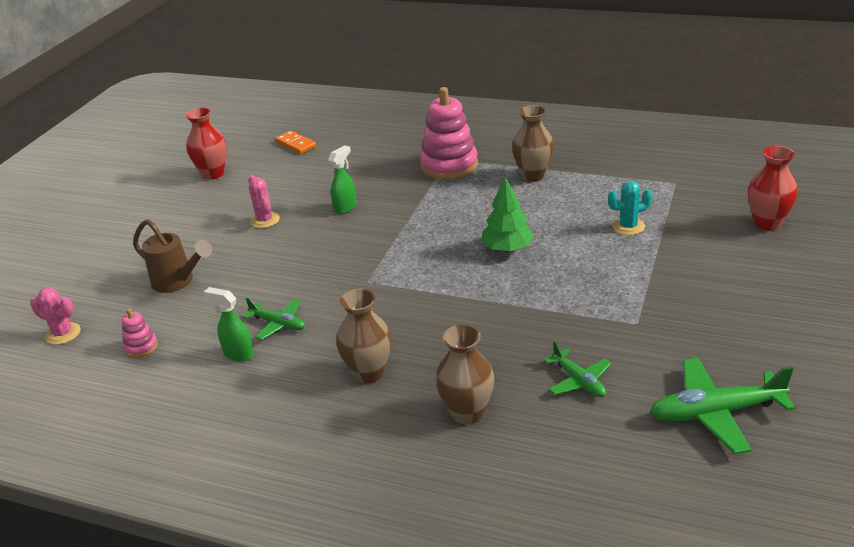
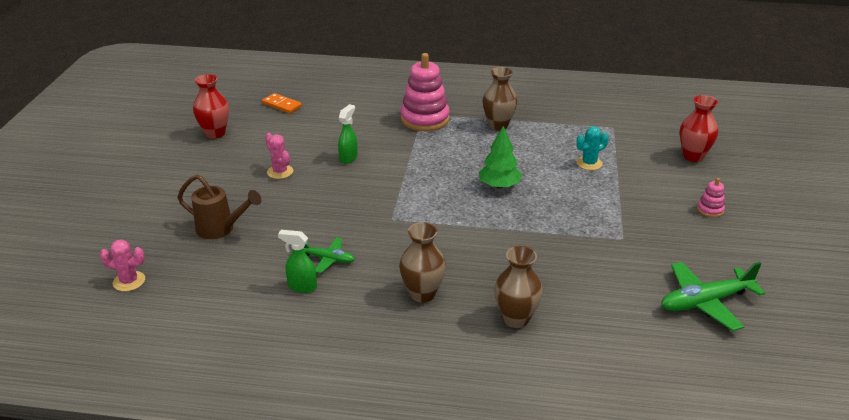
camera: 15 degrees left, 0 degrees up
pink stacking toy [122,308,158,358] -> pink stacking toy moved to [697,178,725,217]
green plane [544,341,611,397] -> none

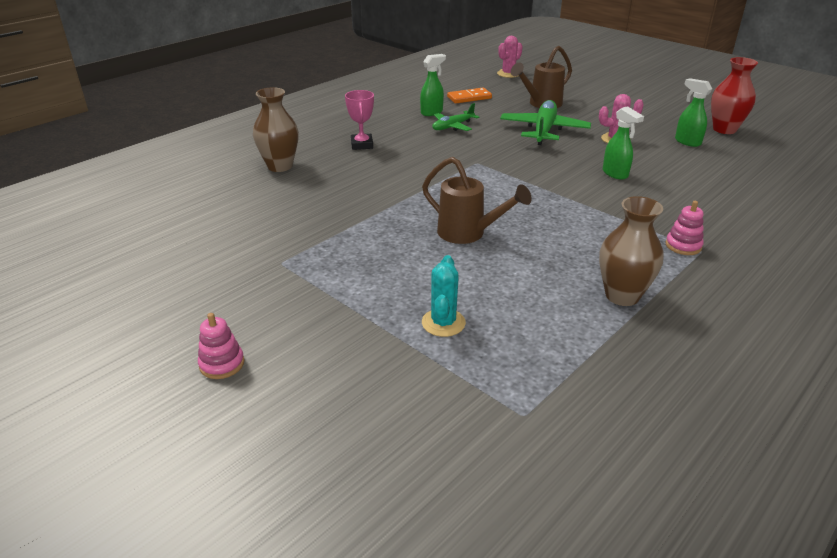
camera: 125 degrees right, 0 degrees up
orange domino [262,93,302,113] -> orange domino moved to [447,88,492,103]
brown vase [399,222,446,303] -> pink trophy [345,90,374,150]
pink stacking toy [401,53,450,131] -> pink stacking toy [665,201,704,255], size x0.45
green tree [479,126,522,188] -> brown watering can [422,157,532,244]
green plane [661,262,765,331] -> green plane moved to [500,100,591,145]
red vase [680,95,718,162] -> none
none -> green spray bottle [675,78,712,147]

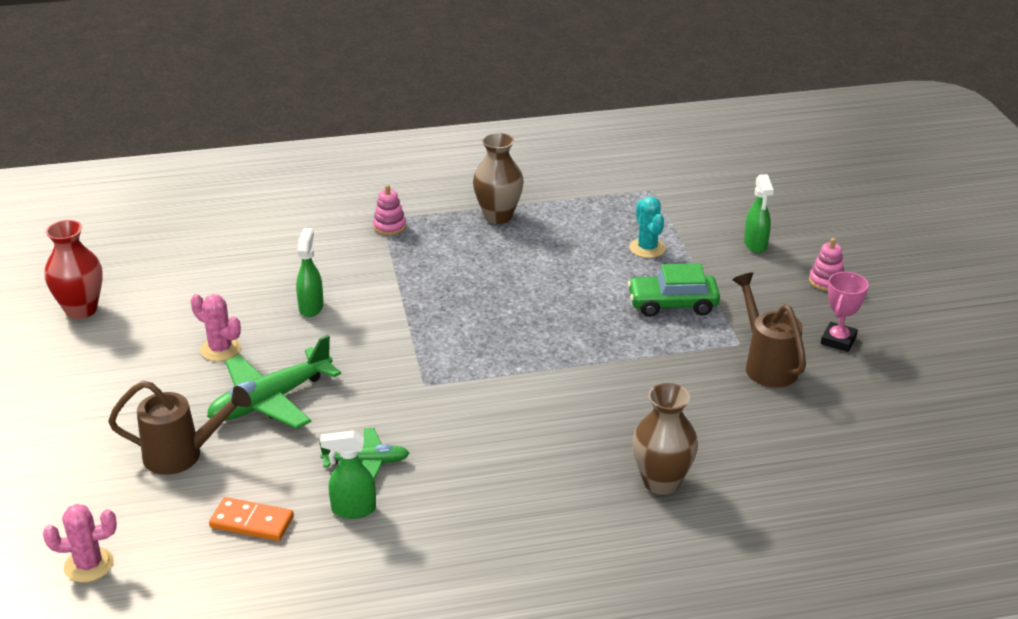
camera: 145 degrees left, 0 degrees up
pink trophy [345,90,374,150] -> pink trophy moved to [821,272,869,352]
brown watering can [422,157,532,244] -> brown watering can moved to [732,272,806,387]
turquoise cactus [422,255,466,337] -> turquoise cactus turned 60 degrees counterclockwise [629,197,666,258]
green spray bottle [675,78,712,147] -> green spray bottle moved to [744,174,774,253]
none -> green car [628,263,720,317]

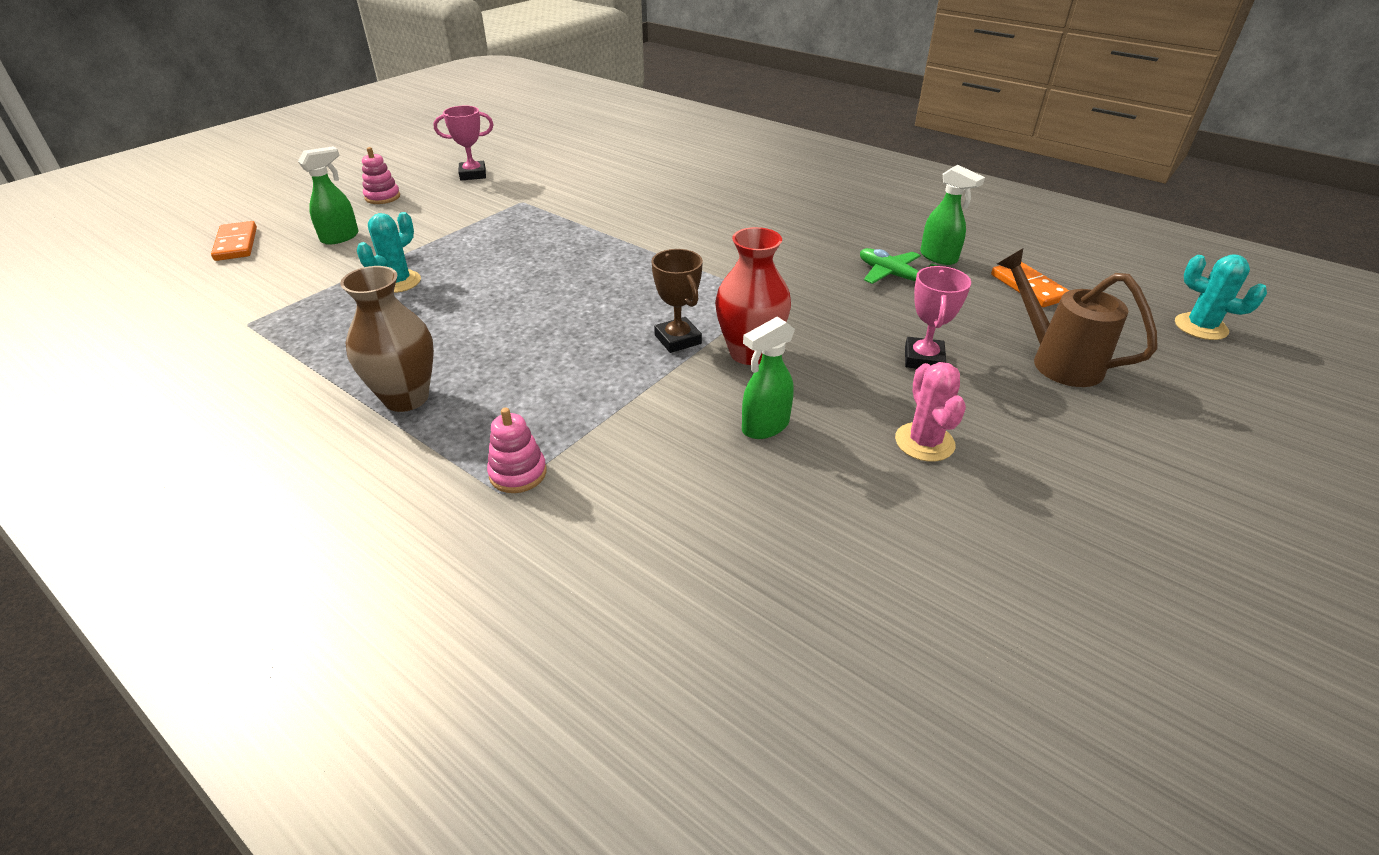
camera: 130 degrees left, 5 degrees up
pink cactus [43,504,117,583] -> turquoise cactus [1175,254,1267,340]
red vase [45,220,103,319] -> red vase moved to [715,227,791,365]
green plane [207,335,341,429] -> pink trophy [905,266,971,369]
green car [628,263,720,317] -> none
brown vase [632,383,698,495] -> none
brown watering can [732,272,806,387] -> none
none -> orange domino [211,221,257,261]
none -> brown trophy [651,249,703,353]

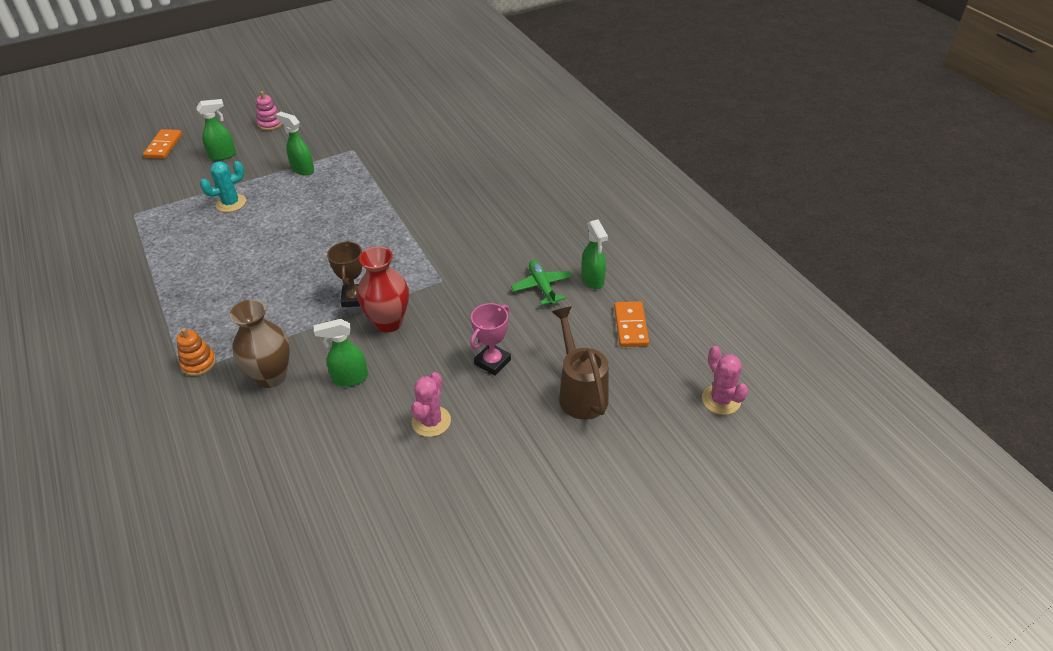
camera: 25 degrees right, 5 degrees up
brown vase [340,266,434,412] -> brown vase moved to [230,299,290,388]
pink trophy [434,106,494,180] -> none
pink stacking toy [487,408,547,493] -> orange stacking toy [177,328,216,376]
turquoise cactus [1175,254,1267,340] -> pink cactus [702,346,748,415]
none -> green spray bottle [276,111,314,175]

